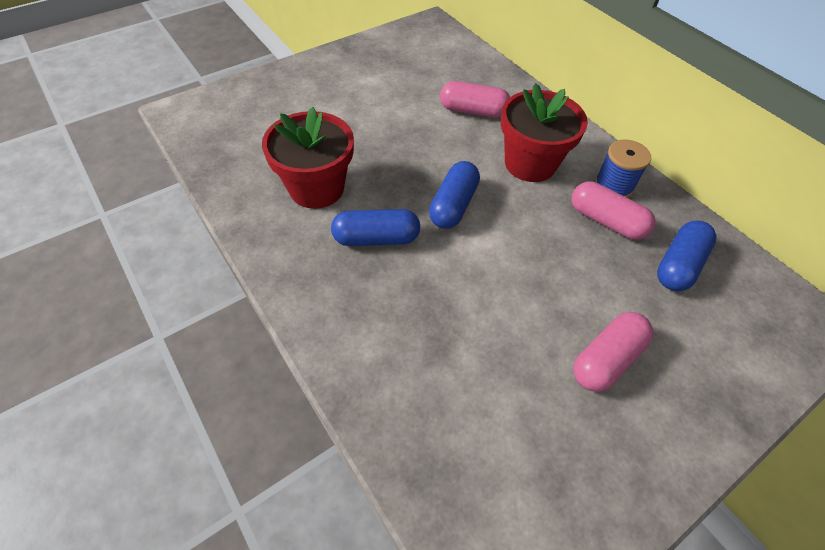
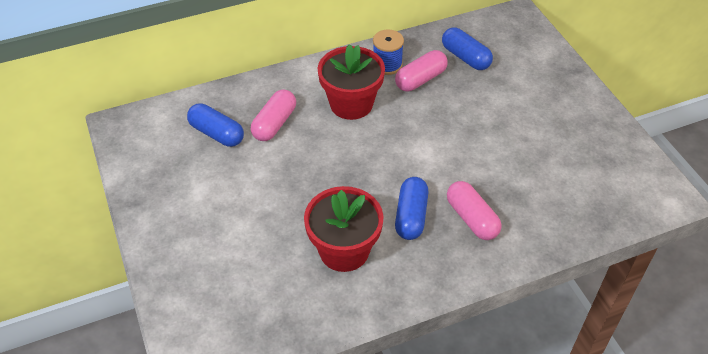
camera: 75 degrees left, 5 degrees down
blue capsule [429,161,480,229] -> blue capsule moved to [187,103,244,147]
pink capsule [573,312,653,392] -> pink capsule moved to [447,181,502,240]

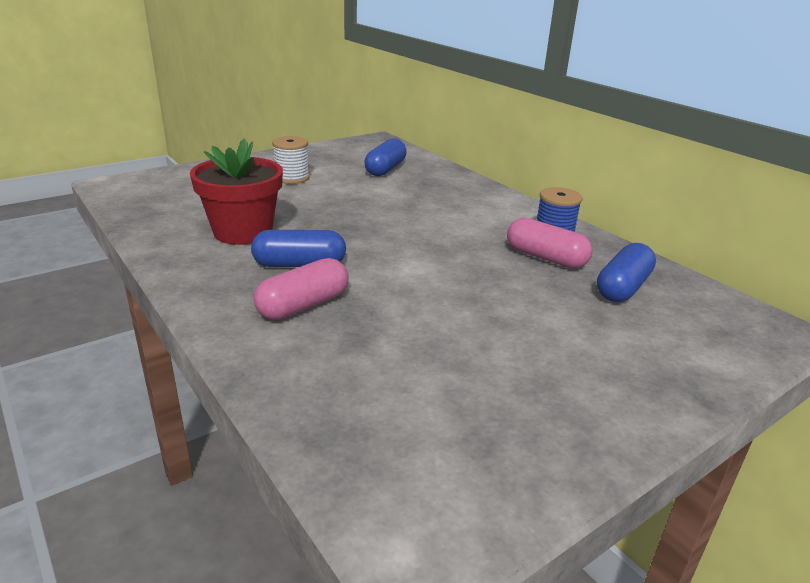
camera: 75 degrees right, 20 degrees down
pink capsule [251,89,296,141] -> none
red flower pot [318,44,385,120] -> none
none -> white spool [272,136,310,184]

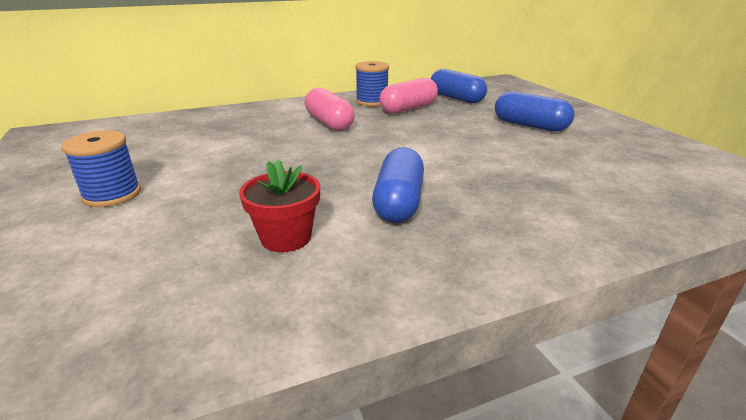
camera: 75 degrees left, 0 degrees up
red flower pot [190,139,283,245] -> red flower pot [239,159,320,252], size x0.59
pink capsule [254,258,349,320] -> pink capsule moved to [305,88,355,131]
white spool [272,136,310,184] -> blue spool [61,130,141,207]
blue capsule [365,138,407,176] -> blue capsule moved to [495,92,575,132]

